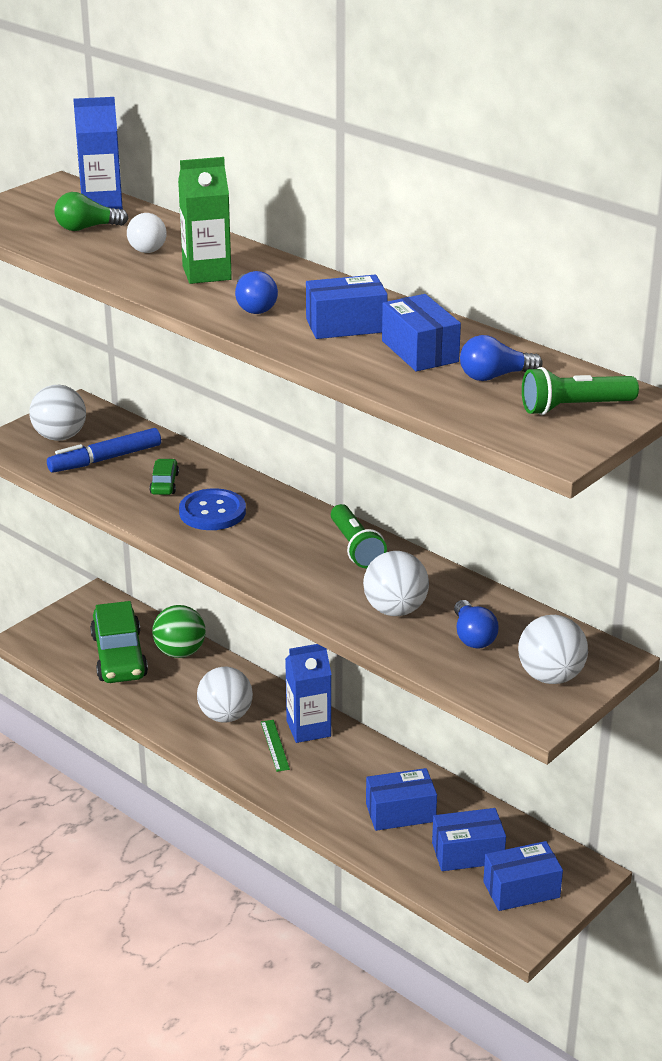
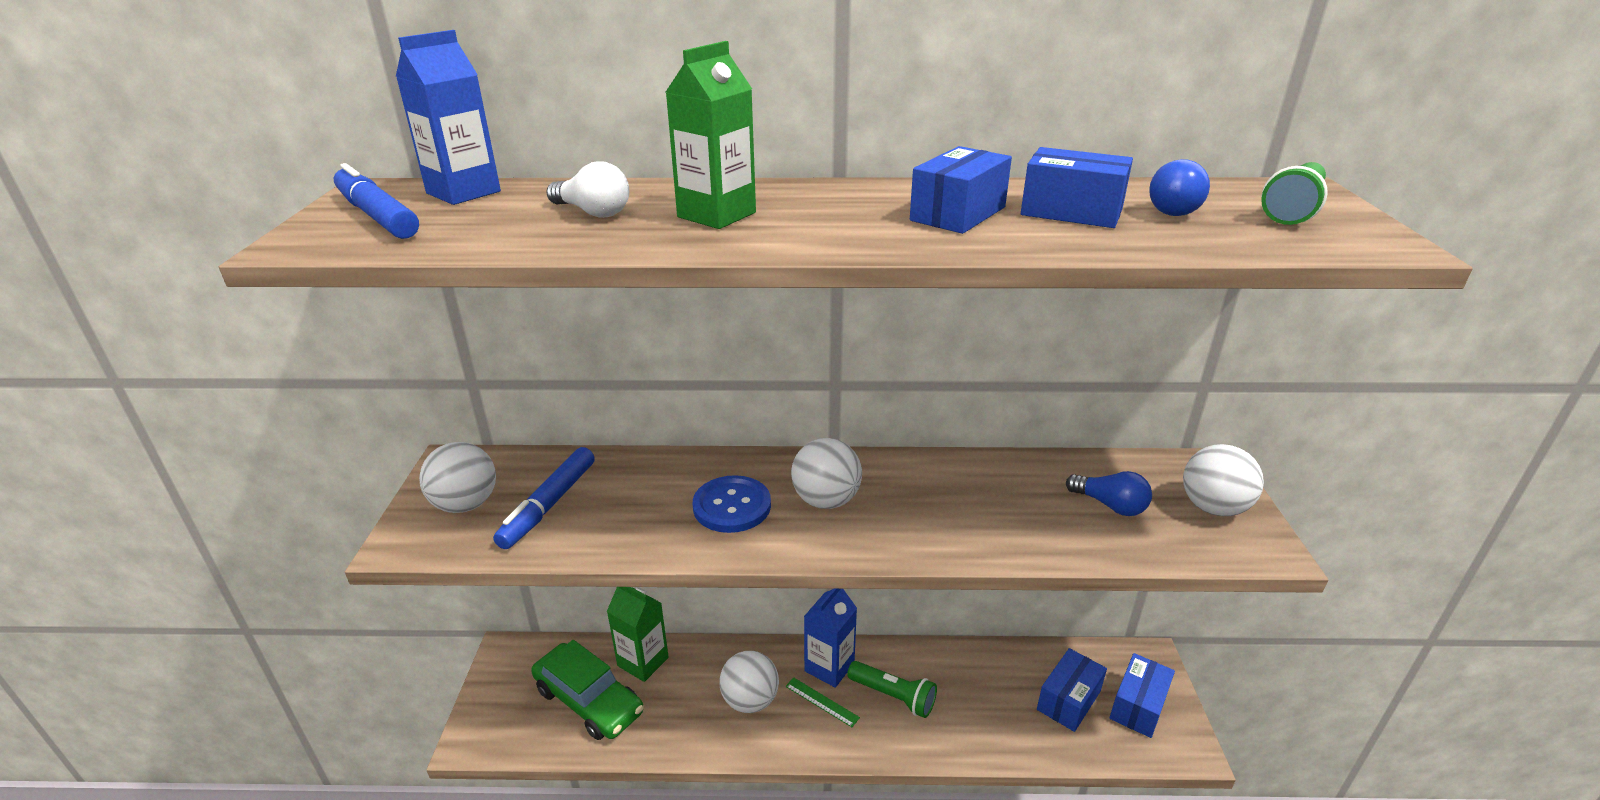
camera: 40 degrees left, 0 degrees up
green light bulb [54,192,128,231] -> none
green car [149,459,179,495] -> none
green ball [152,605,205,658] -> green carton [607,587,669,682]
blue light bulb [235,271,278,314] -> none
green flashlight [331,504,387,568] -> green flashlight moved to [847,661,937,718]
white ball [363,551,429,616] -> white ball moved to [791,438,862,509]
blue box [366,768,437,831] -> none
none -> blue marker [334,163,419,239]

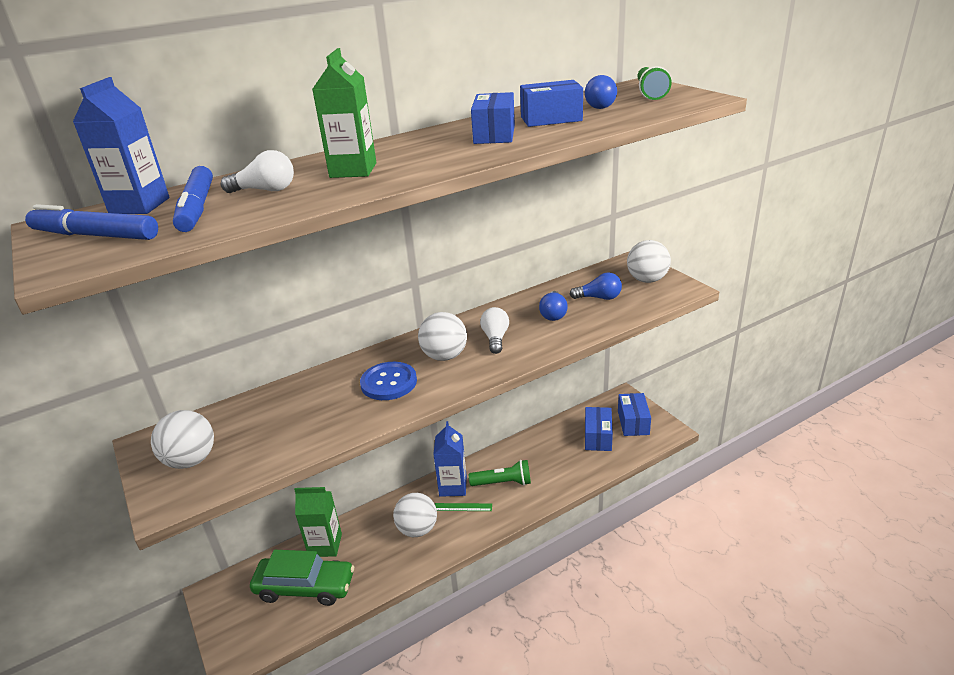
camera: 30 degrees left, 0 degrees up
blue marker [493,447,595,549] -> blue marker moved to [173,166,213,232]
none -> white light bulb [480,307,509,354]
none -> blue light bulb [539,291,568,321]

